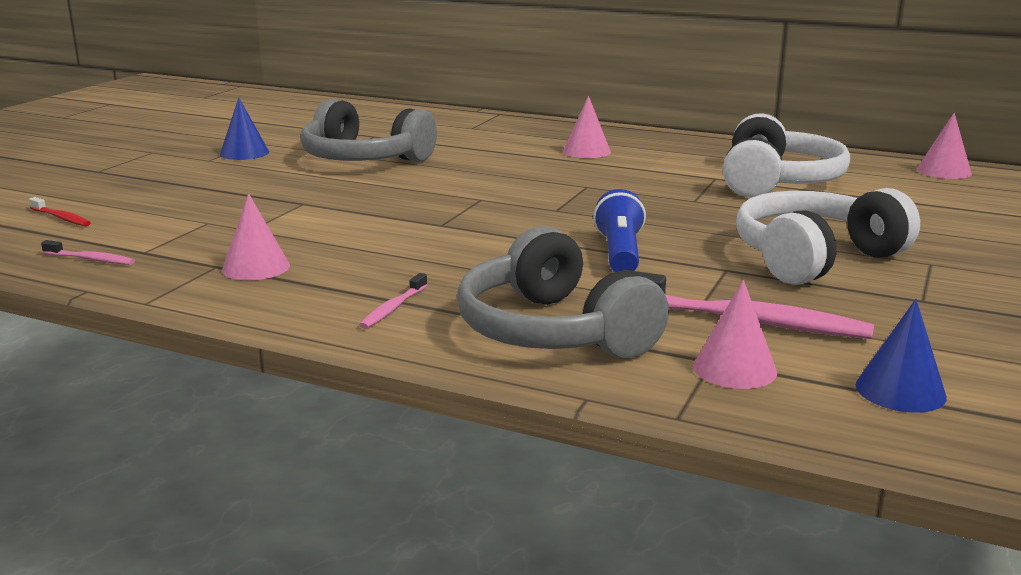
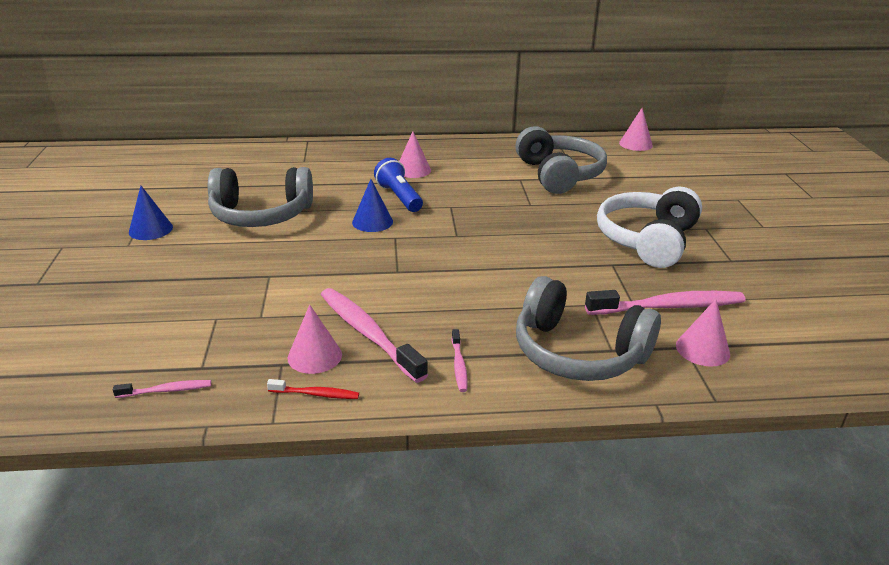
camera: 30 degrees left, 10 degrees up
red toothbrush [29,197,91,226] -> red toothbrush moved to [267,379,359,399]
blue flashlight [593,189,646,272] -> blue flashlight moved to [374,158,423,212]
white headphones [723,113,850,197] -> grey headphones [515,126,607,194]
blue cone [856,299,947,413] -> blue cone moved to [352,179,393,232]
none -> pink toothbrush [321,288,428,383]

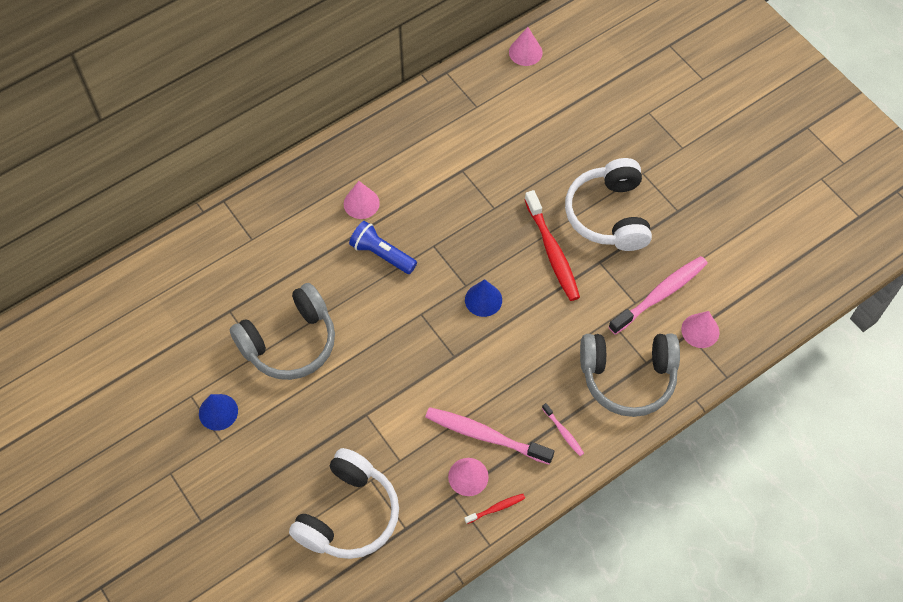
camera: 30 degrees left, 30 degrees up
pink toothbrush [113,380,211,398] -> none
blue cone [352,179,393,232] -> blue cone moved to [465,279,502,317]
grey headphones [515,126,607,194] -> none
none -> white headphones [289,448,399,559]
none -> red toothbrush [525,190,580,301]

